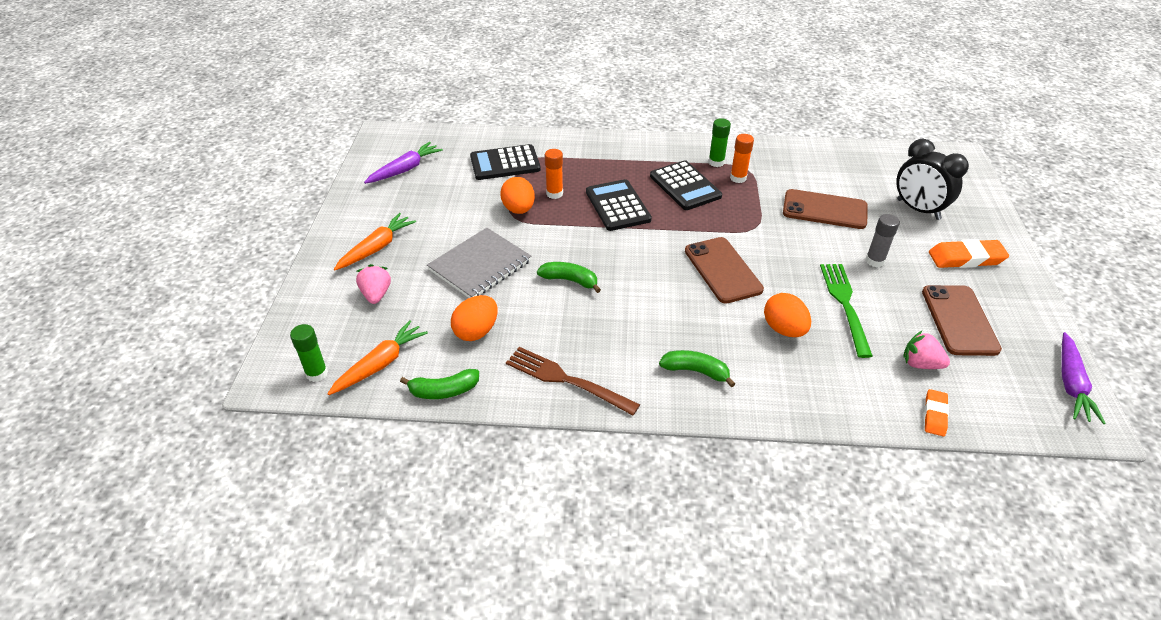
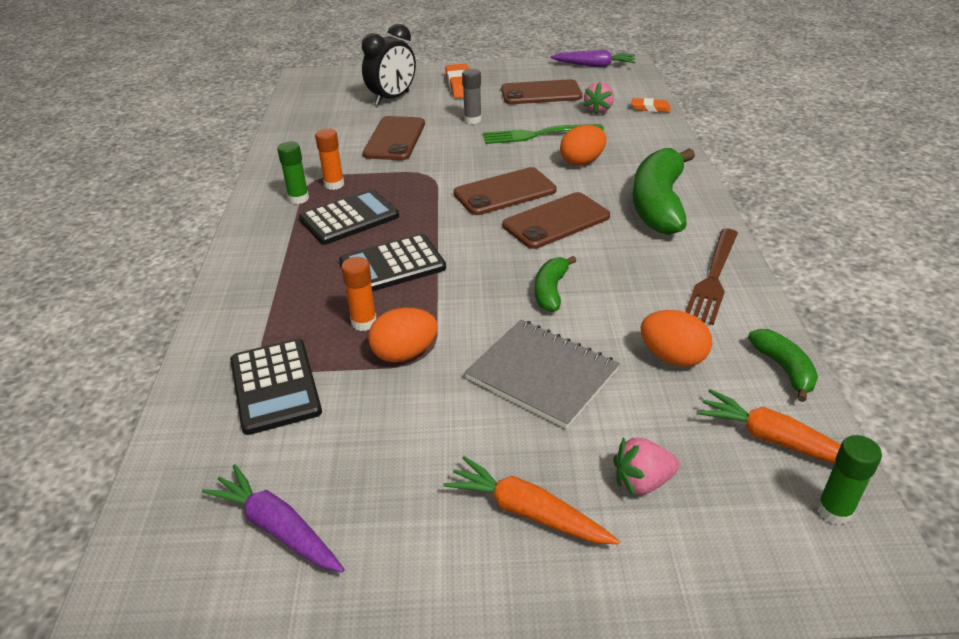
camera: 95 degrees left, 5 degrees down
green banana [659,350,735,387] -> green banana [633,148,695,235], size x1.99
none -> brown phone [503,192,610,249]

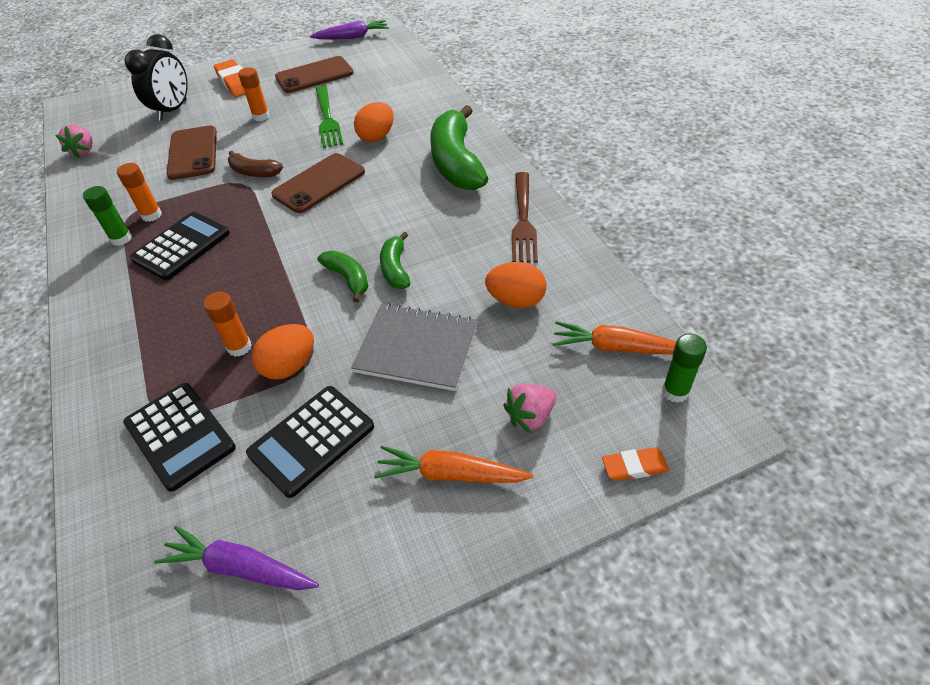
camera: 20 degrees left, 10 degrees up
black calculator [339,234,446,291] -> black calculator moved to [246,386,374,498]
grey glue stick [462,69,482,124] -> orange glue stick [238,67,270,121]
green fork [483,124,604,144] -> green fork turned 75 degrees counterclockwise [316,85,343,148]
brown phone [503,192,610,249] -> none
pink strawberry [583,82,614,115] -> pink strawberry moved to [55,125,92,158]
orange eraser [631,98,671,113] -> orange eraser moved to [602,447,669,481]
green banana [748,329,818,402] -> green banana moved to [317,251,368,302]
none -> brown banana [228,151,283,177]

